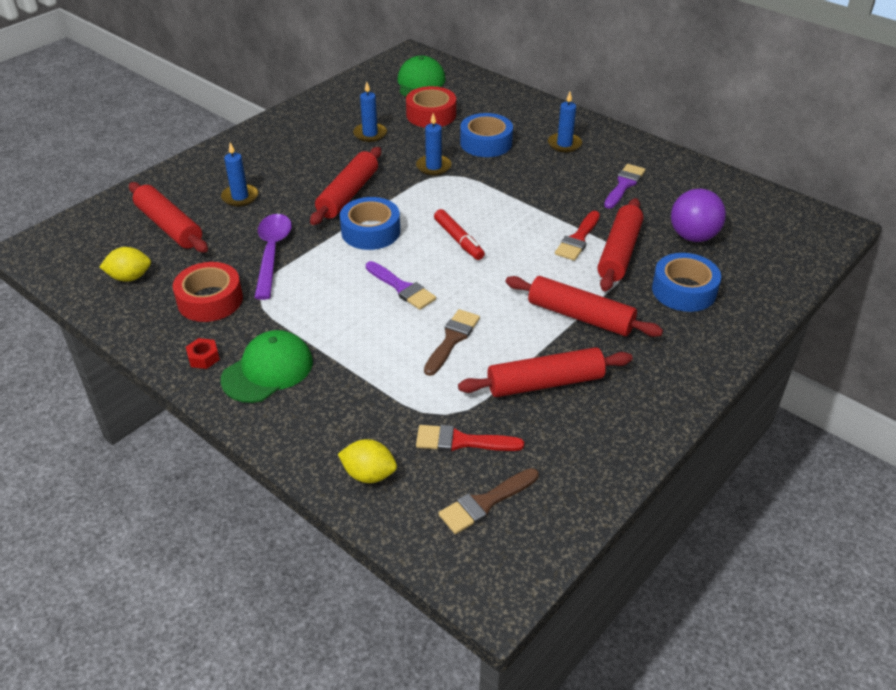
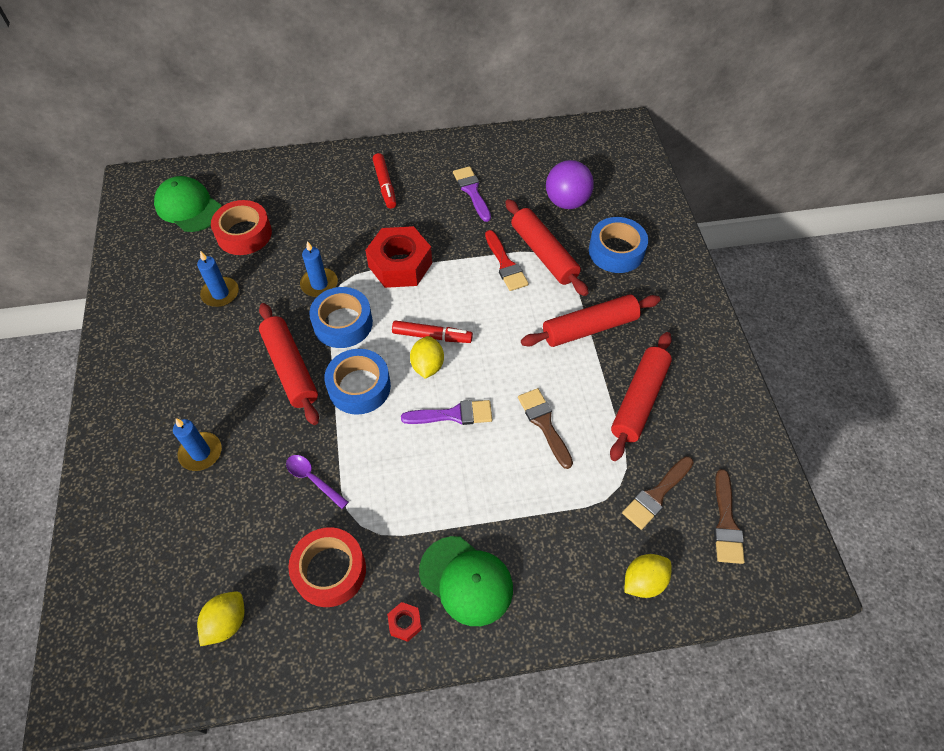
camera: 50 degrees left, 15 degrees up
red rolling pin [129,182,208,253] -> none
green cap [221,330,313,403] -> green cap turned 135 degrees clockwise [419,536,513,626]
purple spoon [254,214,292,300] -> purple spoon [286,455,349,509], size x0.57
red brush [416,425,524,451] -> brown brush [622,456,694,530]
blue tape [460,113,513,157] -> blue tape moved to [309,287,373,348]
blue candle [548,92,582,152] -> red marker [373,153,396,209]
none -> red nut [365,226,432,288]
none -> yellow lemon [410,336,444,379]

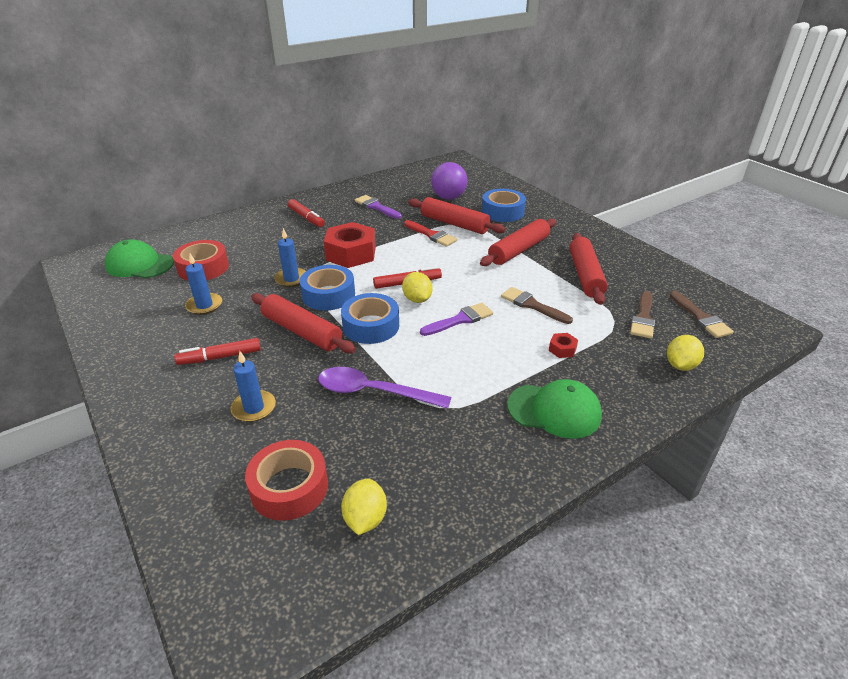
camera: 25 degrees left, 20 degrees down
purple spoon [286,455,349,509] -> purple spoon [318,367,451,409], size x1.77
red tape [288,527,366,607] -> red tape moved to [245,440,328,521]
red nut [387,602,422,642] -> red nut moved to [549,333,578,358]
none -> red marker [174,338,261,365]

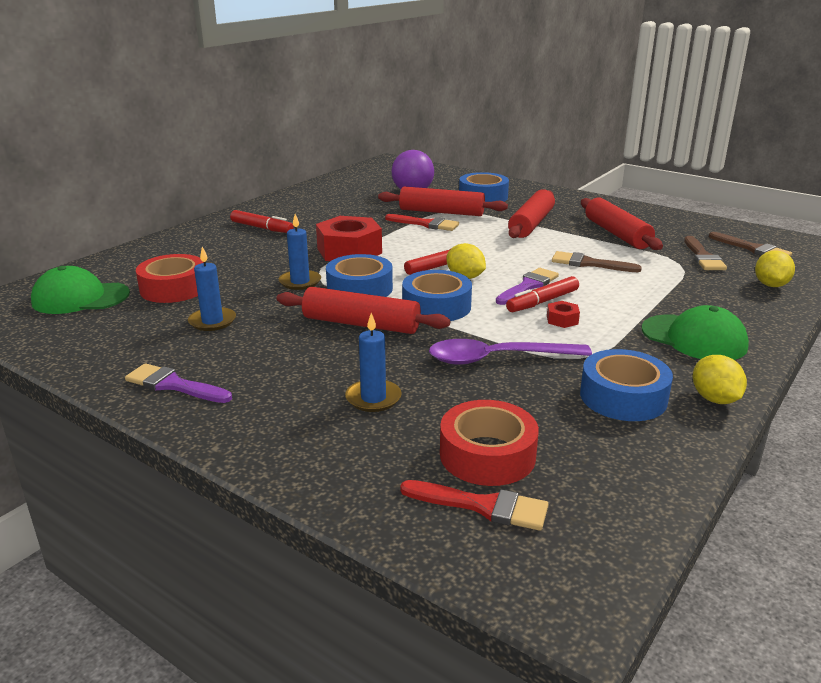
camera: 20 degrees left, 10 degrees down
red marker [174,338,261,365] -> red marker moved to [506,276,579,312]
yellow lemon [341,479,387,535] -> yellow lemon moved to [693,355,747,404]
purple brush [355,195,402,219] -> purple brush moved to [125,363,232,403]
green cap [507,379,602,439] -> green cap turned 45 degrees clockwise [642,305,749,360]
red nut [549,333,578,358] -> red nut moved to [547,301,580,328]
none -> red brush [400,480,548,531]
none -> blue tape [580,349,673,421]

